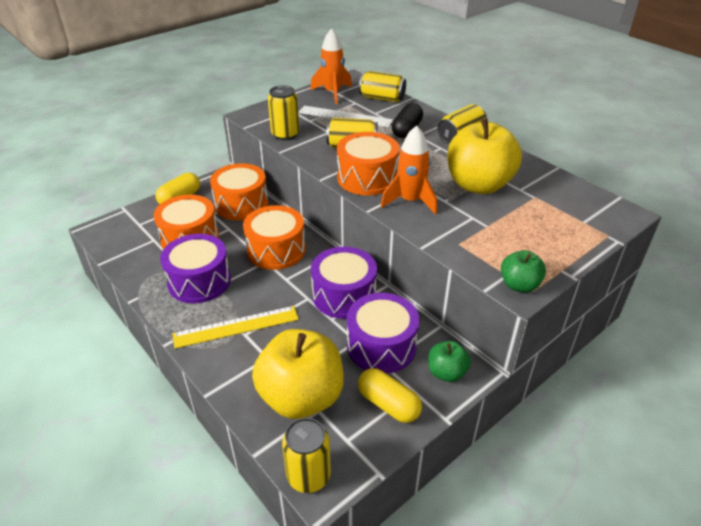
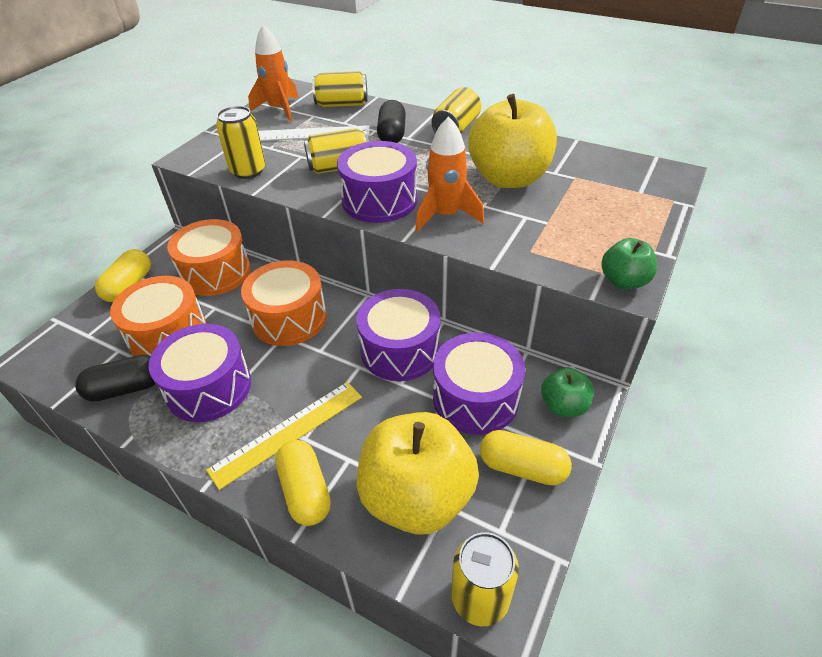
camera: 20 degrees left, 5 degrees up
orange drum [337,132,400,195] -> purple drum [337,141,417,223]
none -> black capsule [75,355,155,402]
none -> yellow capsule [275,440,331,526]

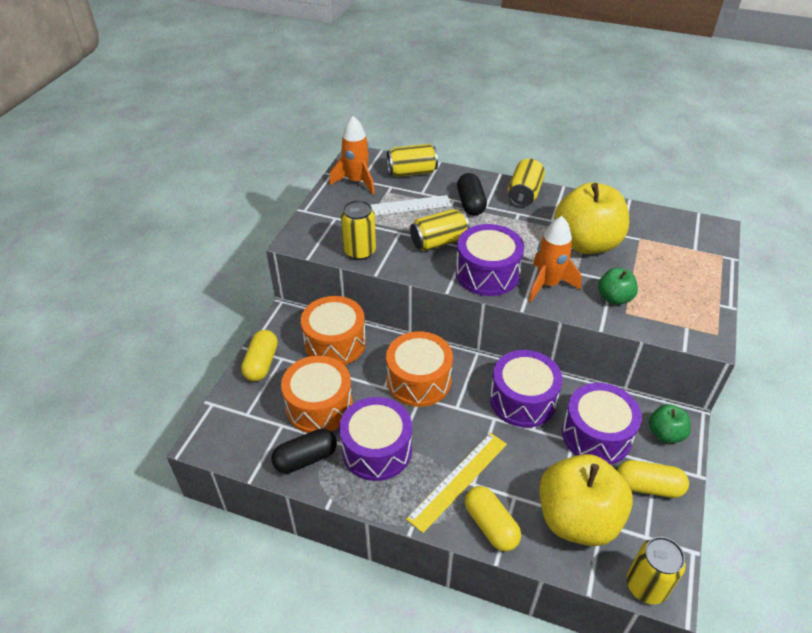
camera: 10 degrees left, 0 degrees up
green apple [601,238,657,289] -> green apple moved to [598,268,638,305]

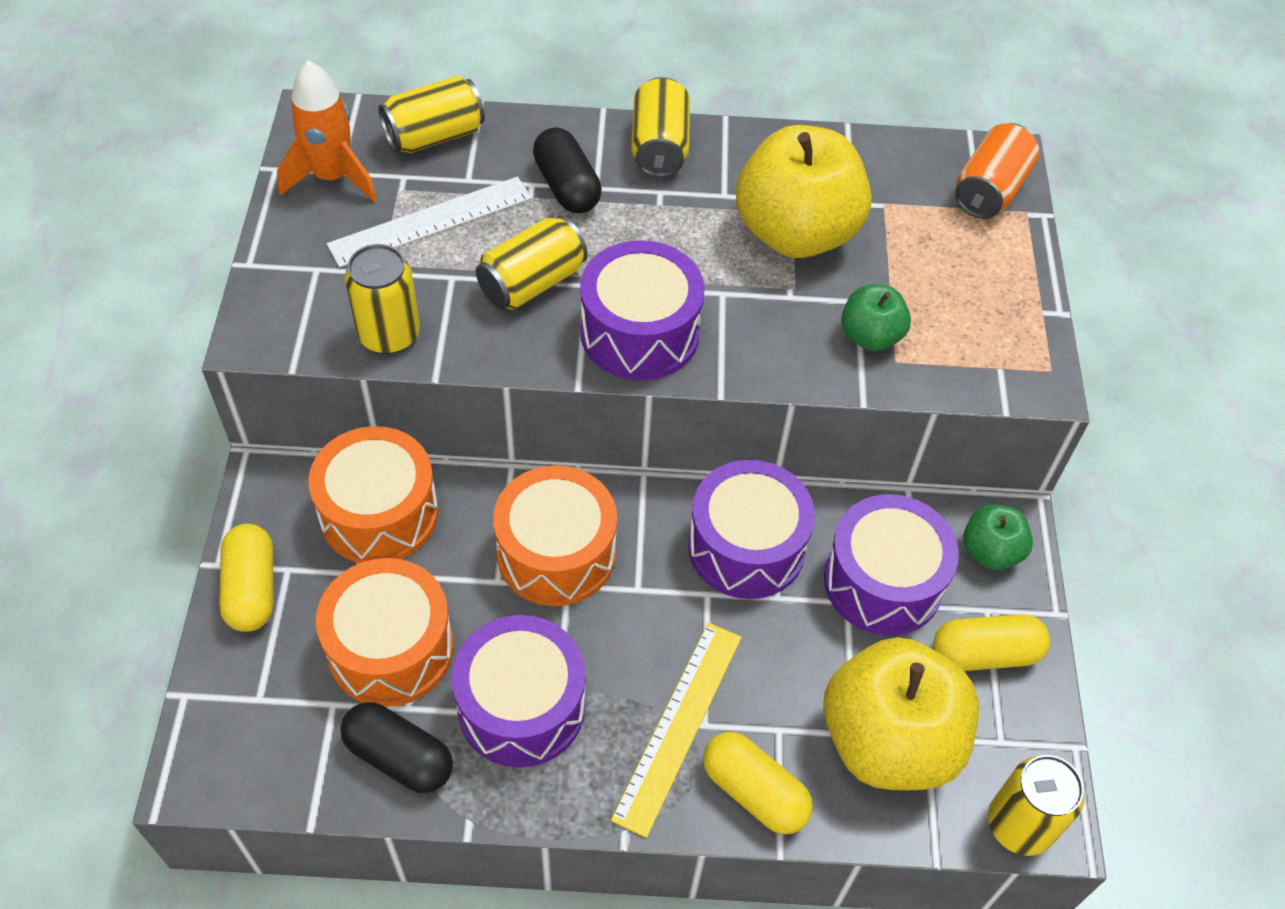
camera: 20 degrees left, 10 degrees up
black capsule [271,429,337,474] -> black capsule turned 75 degrees clockwise [340,702,453,793]
orange rocket [528,216,582,302] -> none
none -> orange can [955,123,1040,219]

